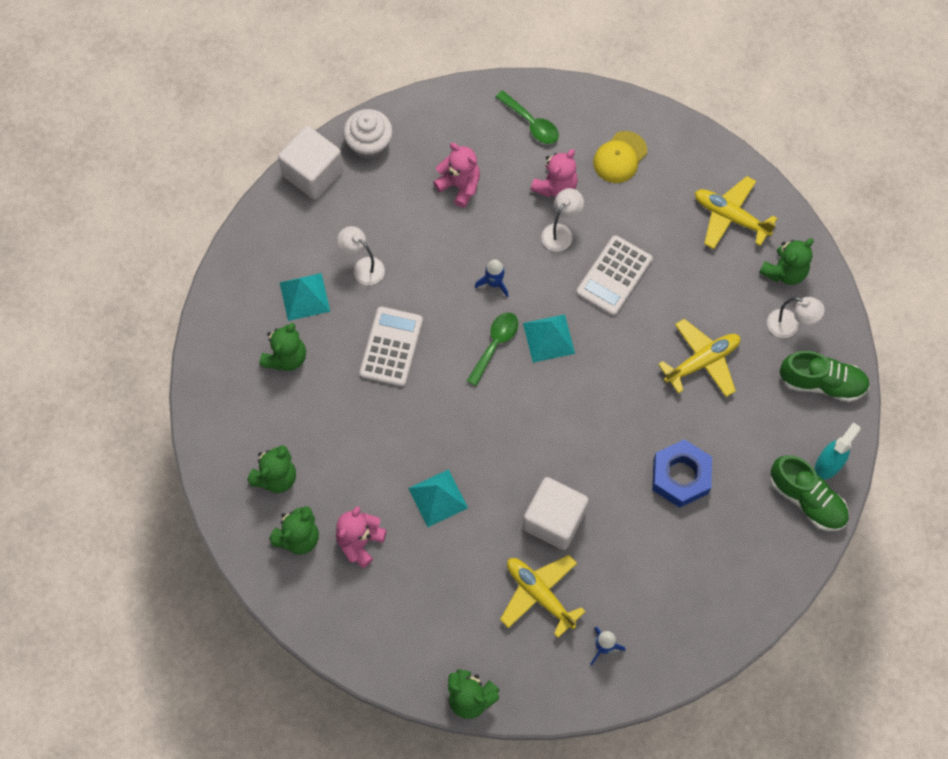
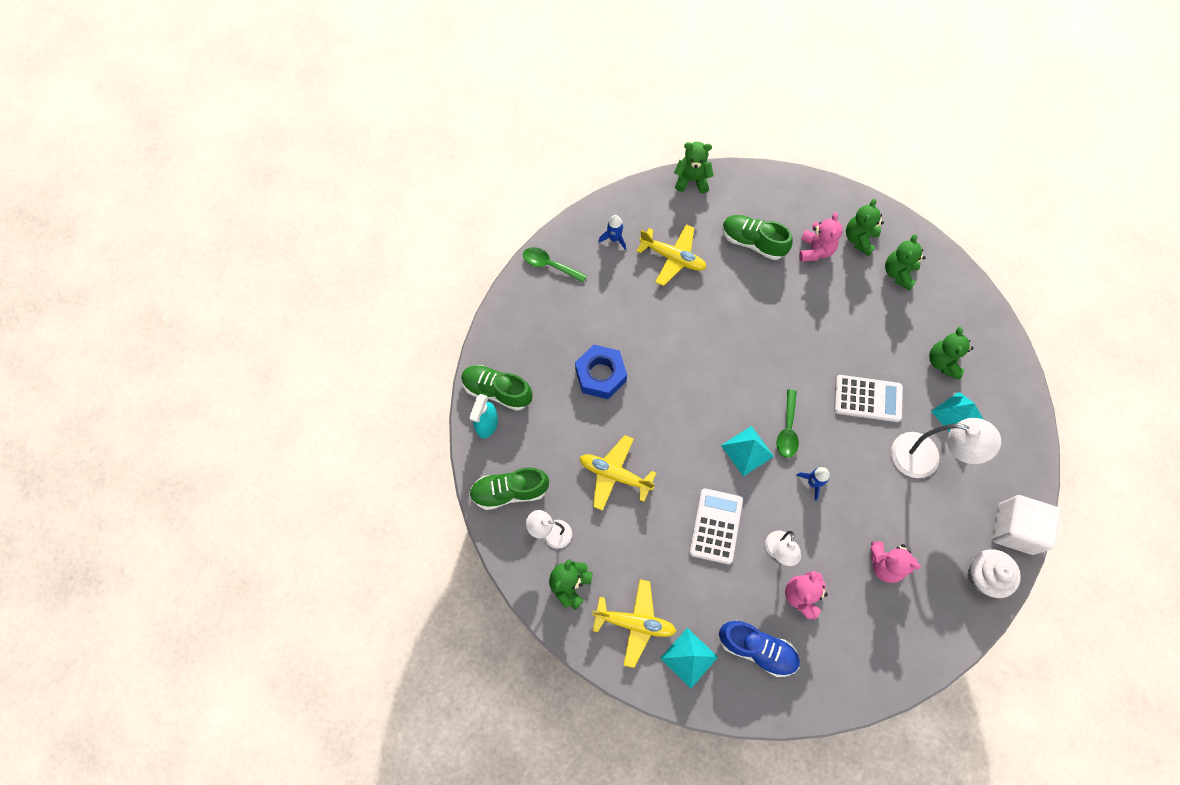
camera: 160 degrees right, 0 degrees up
white lamp [337,226,385,285] -> white lamp [891,418,1001,478], size x1.72
white calculator [359,307,423,387] -> white calculator turned 75 degrees counterclockwise [834,375,903,422]
turquoise pyramid [408,469,468,527] -> turquoise pyramid moved to [660,628,718,688]
green spoon [496,90,559,144] -> green spoon moved to [523,247,587,283]
white cube [523,477,589,550] -> none
yellow cap [593,131,647,183] -> blue shoe [719,620,800,677]
yellow plane [658,319,740,397] -> yellow plane turned 75 degrees clockwise [579,435,656,511]
none -> green shoe [722,215,793,260]

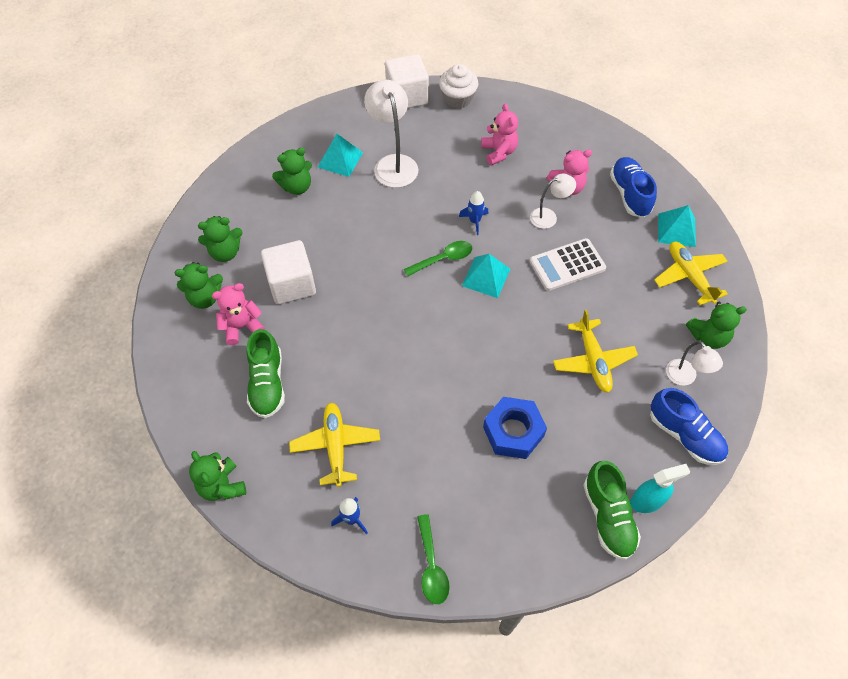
camera: 125 degrees left, 10 degrees down
green shoe [469,467,549,510] -> blue shoe [650,388,728,465]
white calculator [834,375,903,422] -> none
none -> white cube [261,240,316,304]

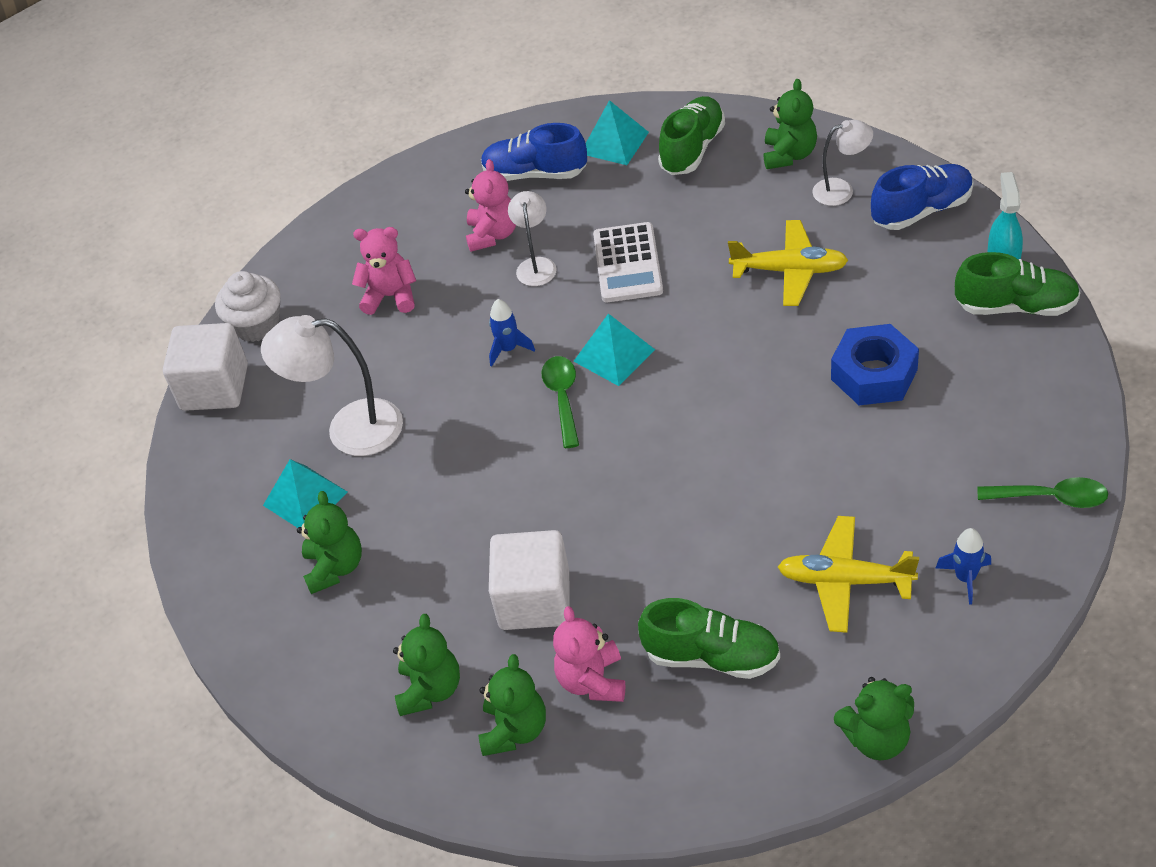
camera: 65 degrees left, 10 degrees down
yellow plane [654,242,728,305] -> green shoe [658,96,725,175]

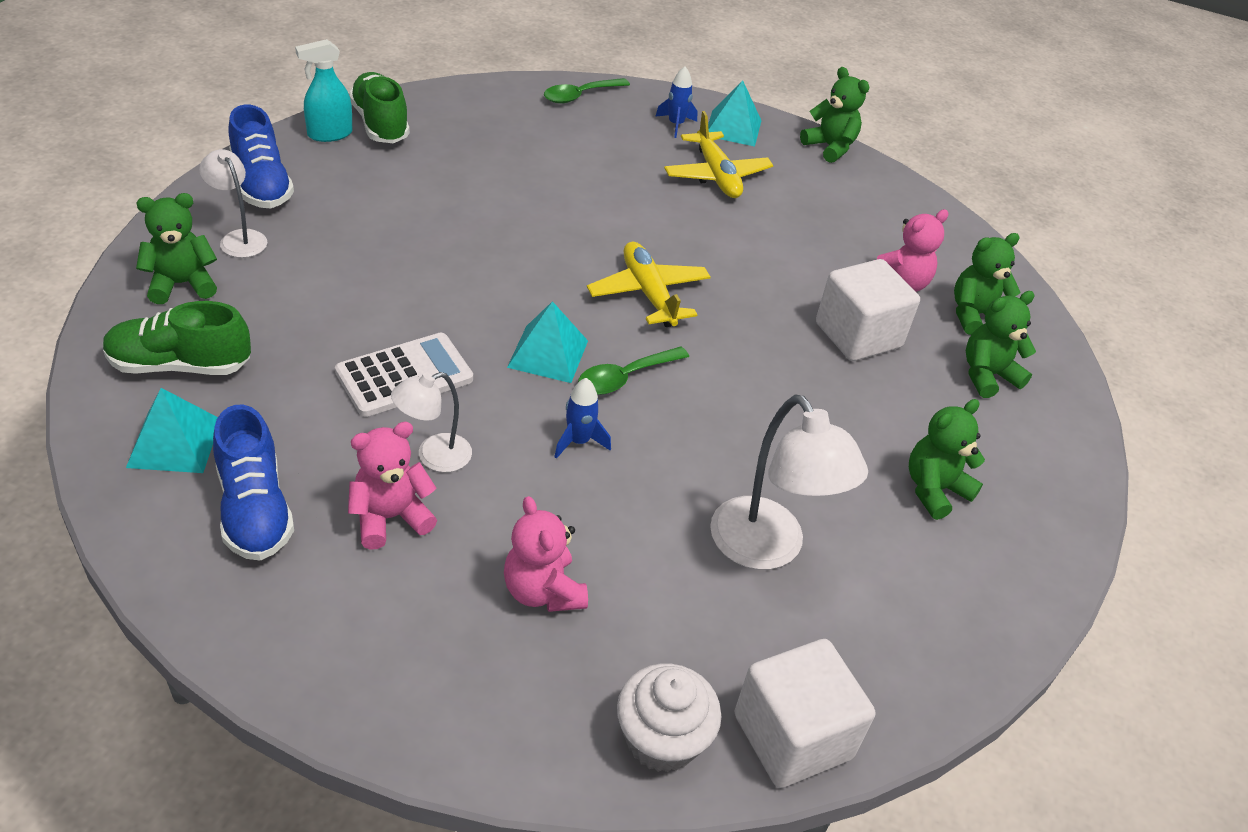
camera: 130 degrees left, 5 degrees down
turquoise pyramid [263,459,348,528] -> turquoise pyramid moved to [708,80,762,147]
green shoe [638,598,780,679] -> none
yellow plane [728,220,848,306] -> yellow plane moved to [587,242,711,327]
blue nut [831,324,919,405] -> none
blue shoe [871,164,974,230] -> blue shoe turned 150 degrees counterclockwise [228,105,294,209]
green spoon [977,477,1108,508] -> green spoon turned 105 degrees counterclockwise [544,78,630,104]

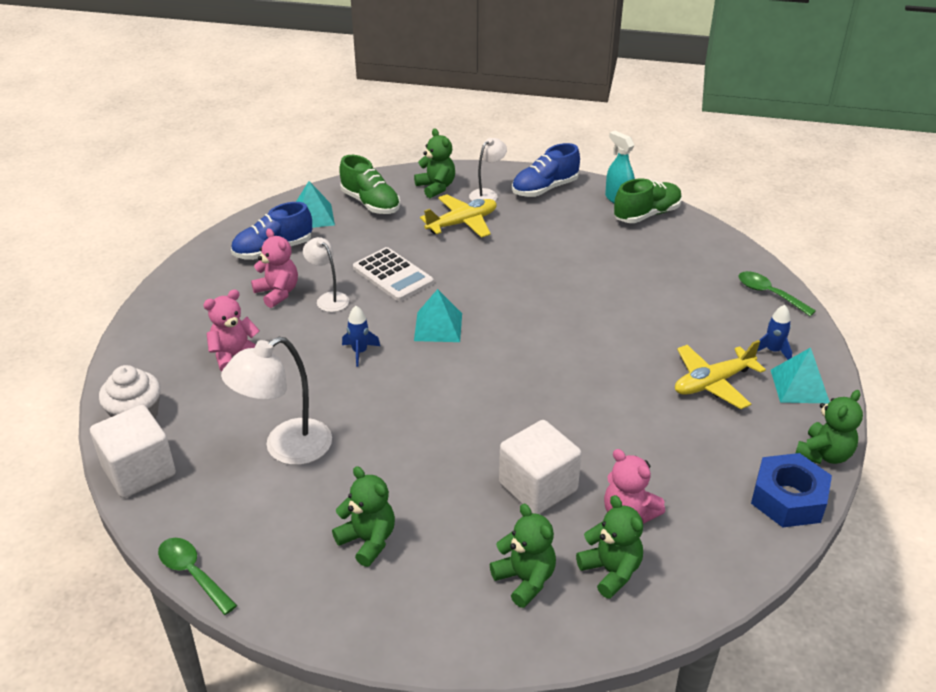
camera: 85 degrees right, 5 degrees down
green shoe [103,301,251,375] -> green shoe turned 150 degrees clockwise [339,155,400,214]
green spoon [578,346,689,395] -> green spoon moved to [158,538,237,615]
yellow plane [587,242,711,327] -> yellow plane moved to [420,195,497,238]
none -> blue nut [751,453,832,527]

